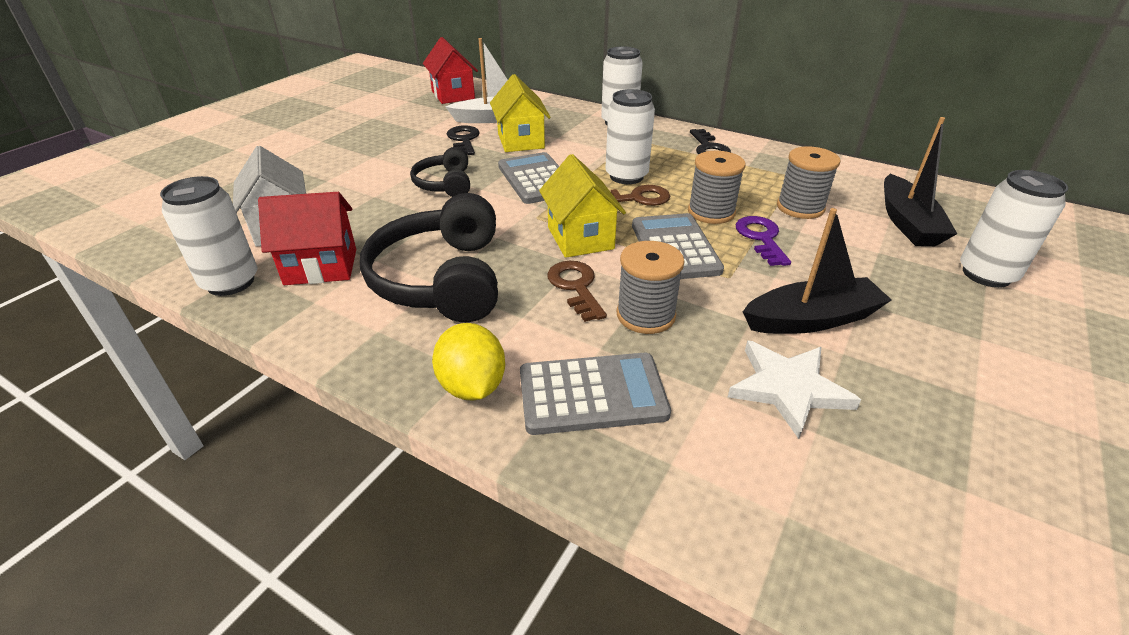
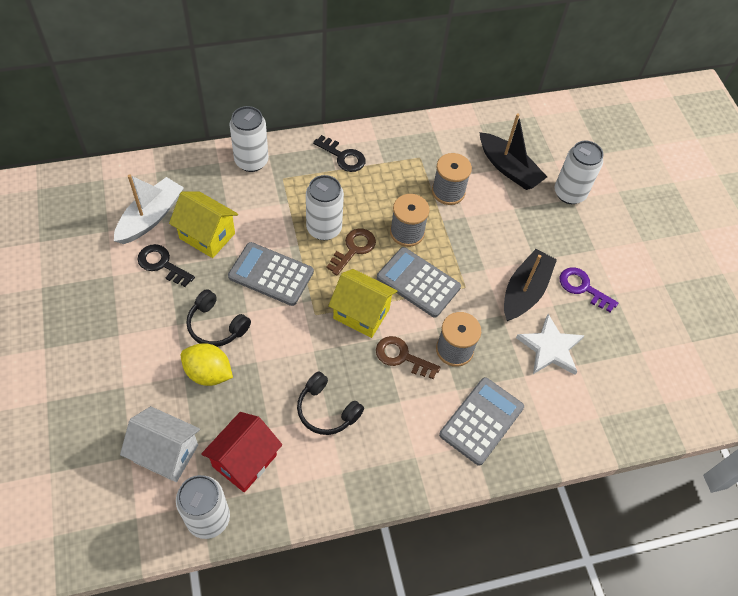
camera: 50 degrees left, 20 degrees up
black headphones [360,193,498,322] -> black headphones [297,371,364,435], size x0.55
red house [423,37,478,104] -> none
yellow lemon [432,323,505,400] -> yellow lemon moved to [181,343,233,386]
purple key [736,216,791,266] -> purple key moved to [560,267,618,312]

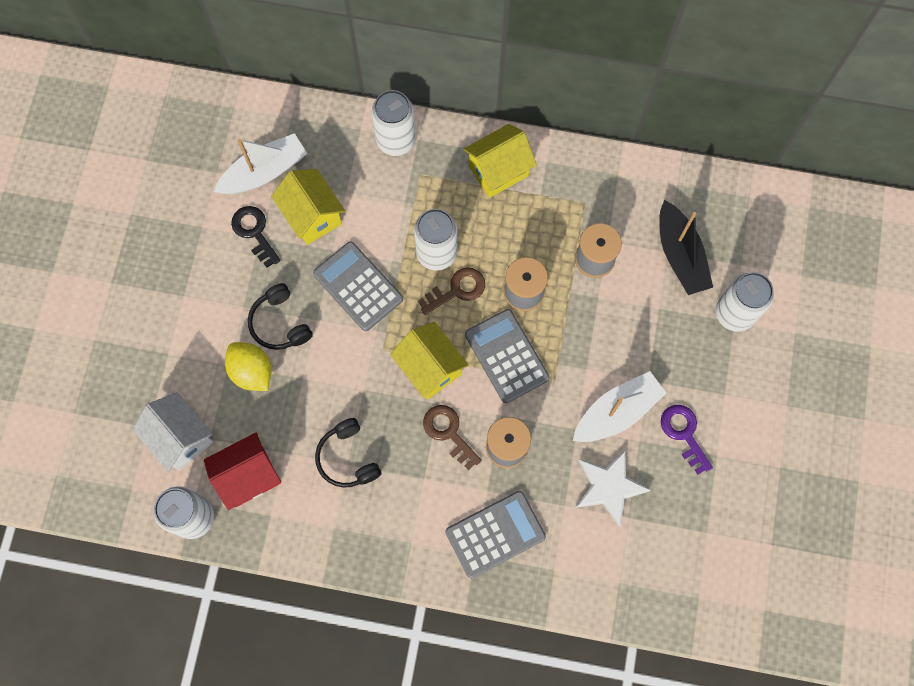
camera: 30 degrees right, 15 degrees up
black key [313,135,366,172] -> yellow house [463,124,537,198]
black boat [504,249,557,321] -> white boat [573,371,666,442]

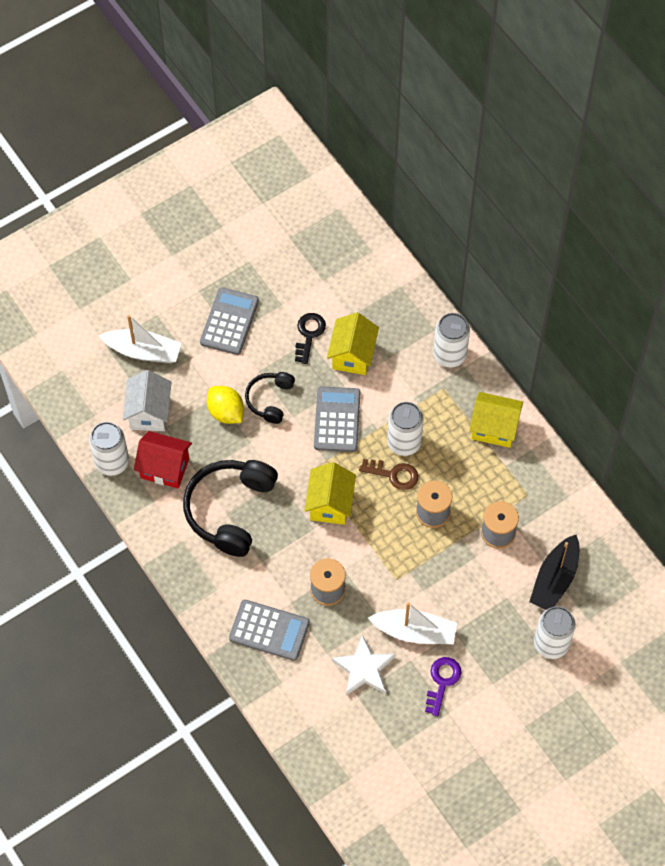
camera: 45 degrees right, 10 degrees down
white boat [214,133,307,194] -> white boat moved to [98,315,182,363]
yellow lemon [225,342,271,391] -> yellow lemon turned 45 degrees counterclockwise [207,386,244,424]
black headphones [315,418,381,488] -> black headphones [183,460,278,557], size x1.81
brown key [423,405,482,470] -> none
grey calculator [465,309,549,403] -> grey calculator moved to [200,287,259,355]

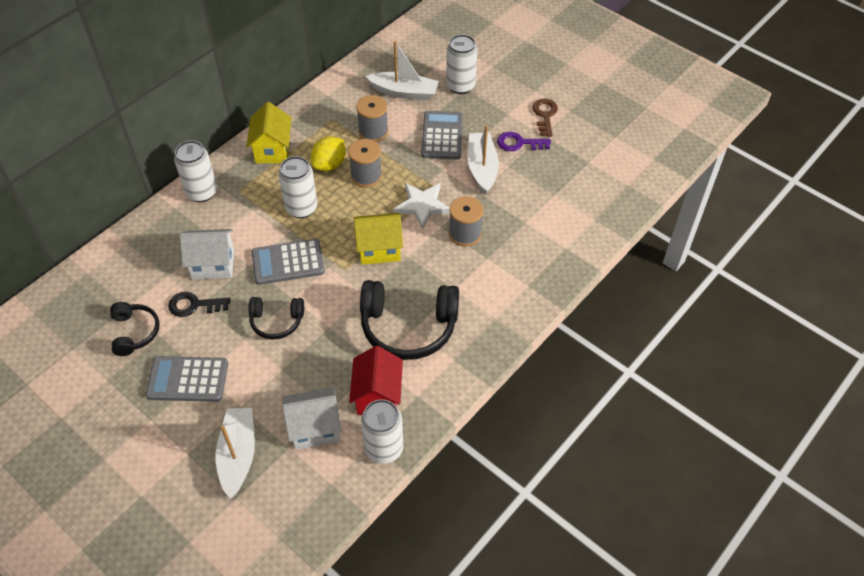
camera: 105 degrees left, 10 degrees down
yellow lemon [207,386,244,424] -> yellow lemon moved to [311,136,346,171]
grey calculator [229,600,310,661] -> grey calculator moved to [421,111,463,159]
yellow house [327,312,379,375] -> white house [180,229,234,279]
white star [331,635,396,696] -> white star moved to [393,183,450,230]
brown key [359,459,418,490] -> brown key moved to [532,98,558,137]
black boat [529,534,580,610] -> white boat [365,41,439,100]
none -> black headphones [110,302,160,356]

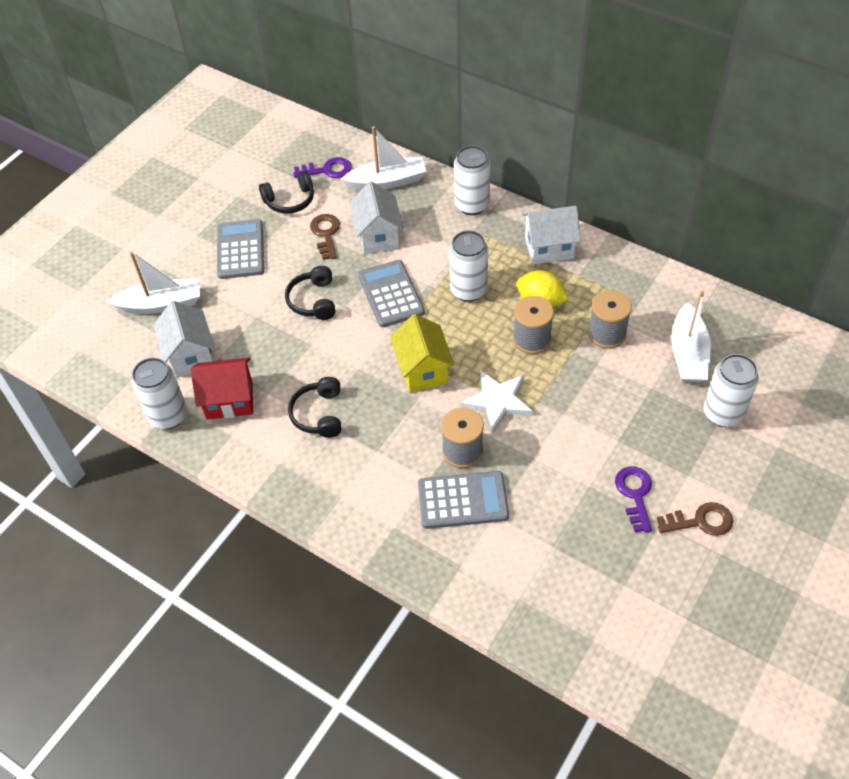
camera: 85 degrees right, 0 degrees up
black key [168,292,230,317] -> brown key [310,214,340,260]
yellow house [246,102,292,163] -> white house [522,206,581,264]
black headphones [360,280,459,360] -> black headphones [288,377,341,438], size x0.55
grey calculator [421,111,463,159] -> grey calculator moved to [418,471,509,529]
white boat [468,125,499,194] -> white boat moved to [341,126,427,190]
none -> purple key [293,157,352,178]

